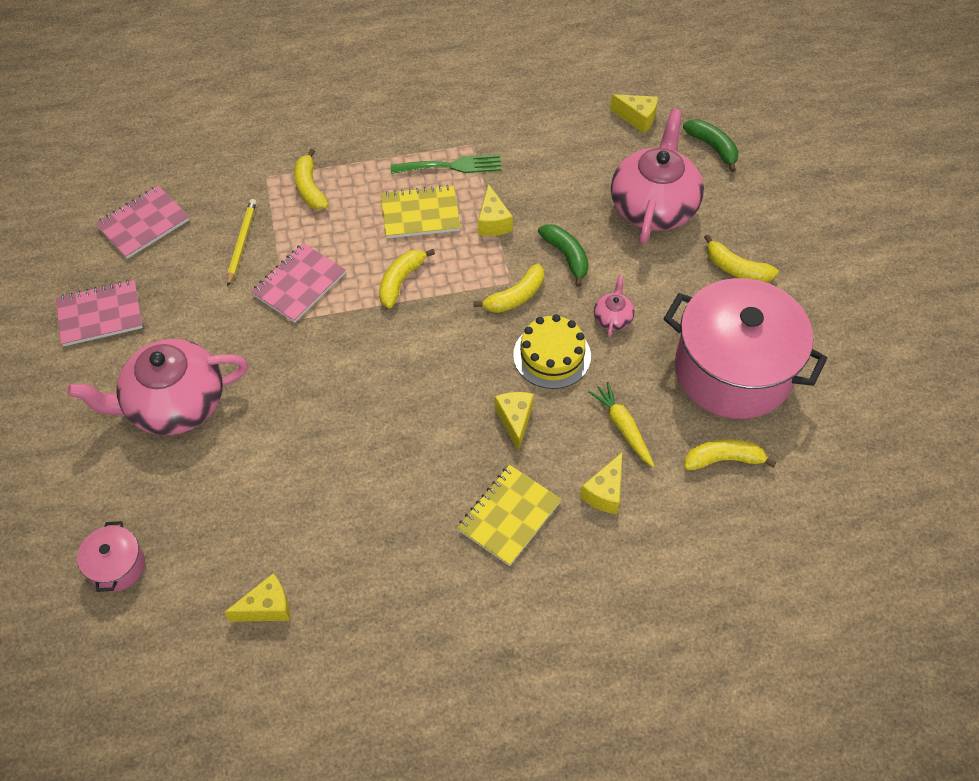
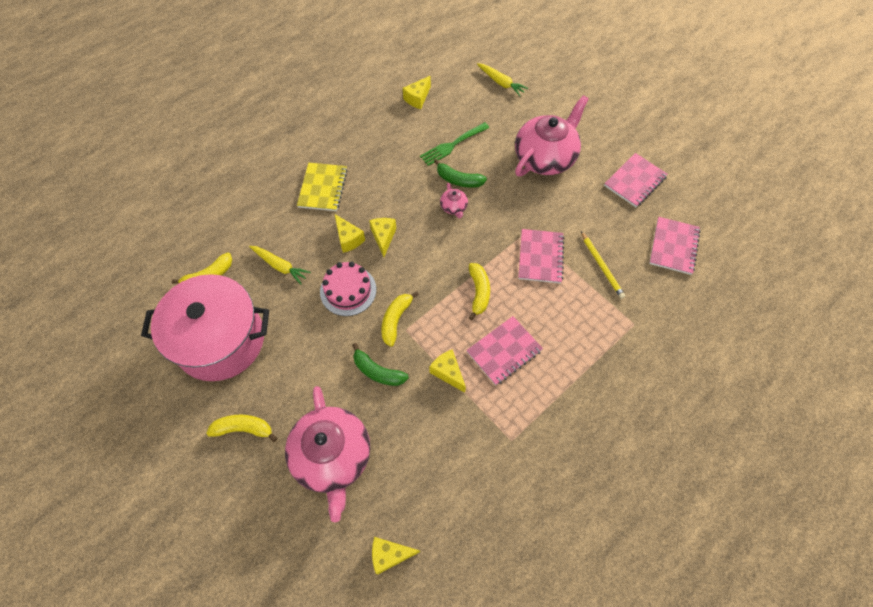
camera: 150 degrees right, 5 degrees up
pink pot [77,521,145,592] -> yellow carrot [477,63,528,96]
yellow banana [294,149,329,210] -> none
yellow notebook [381,185,461,238] -> pink notebook [466,316,543,385]
green fork [391,154,502,174] -> green fork moved to [420,122,489,166]
yellow cake [513,314,591,389] -> pink cake [320,262,376,316]
yellow cheese [580,453,622,514] -> yellow cheese moved to [369,218,397,257]
pink teapot [594,275,635,337] -> pink teapot moved to [440,183,468,219]
green banana [683,119,738,172] -> green banana moved to [434,159,487,188]

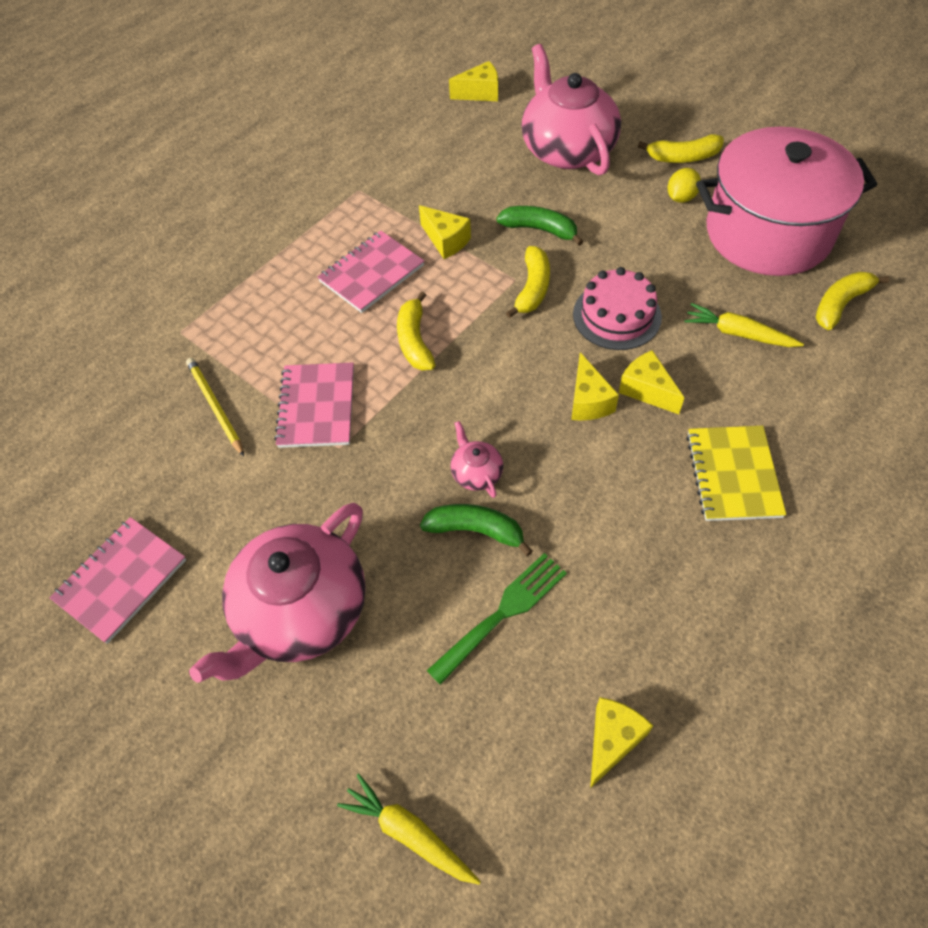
camera: 175 degrees right, 5 degrees down
pink notebook [649,217,701,275] -> none
none -> yellow lemon [668,168,701,203]

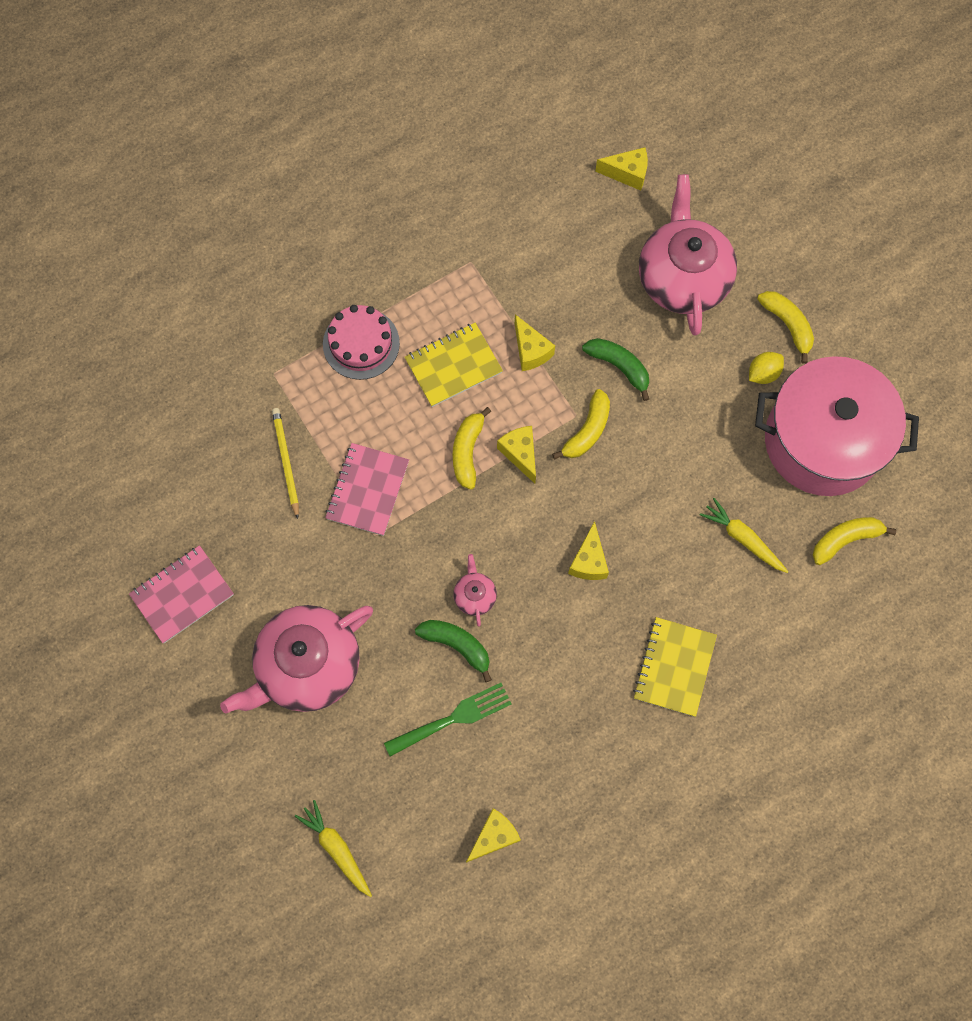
camera: 15 degrees right, 15 degrees up
pink notebook [317,231,424,313] -> yellow notebook [405,323,503,407]
pink cake [573,267,662,350] -> pink cake moved to [323,305,400,380]
yellow cheese [619,350,685,414] -> yellow cheese moved to [497,426,536,484]
yellow banana [638,134,724,163] -> yellow banana turned 135 degrees counterclockwise [757,291,814,364]

